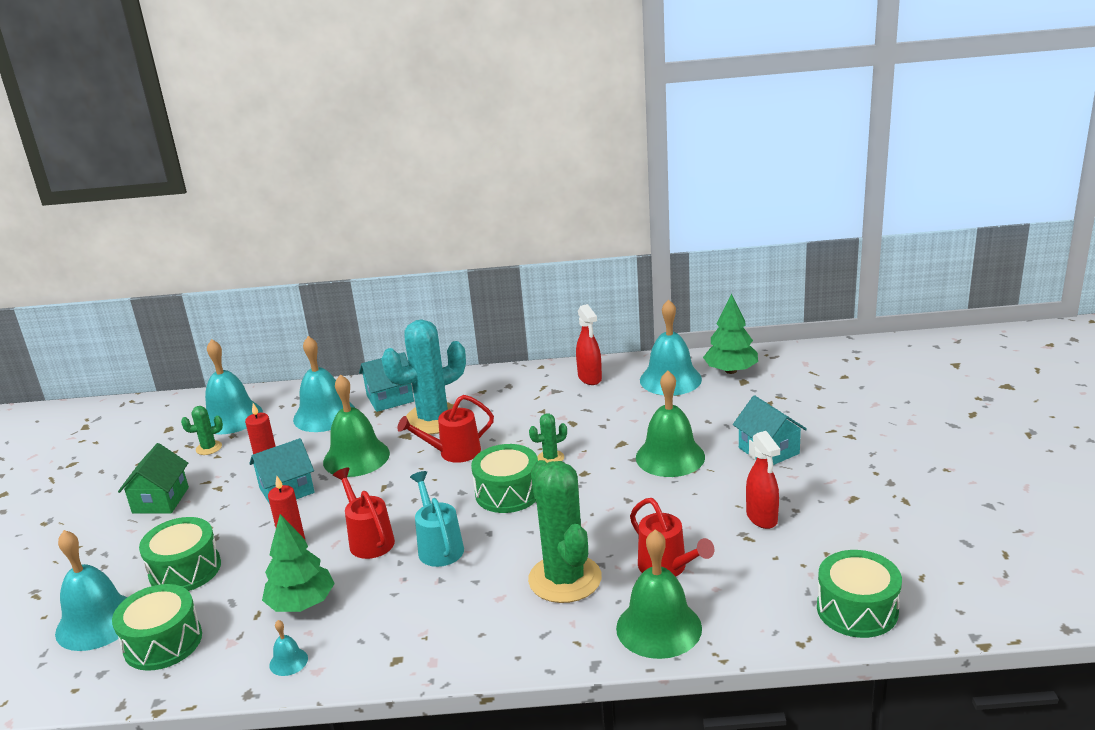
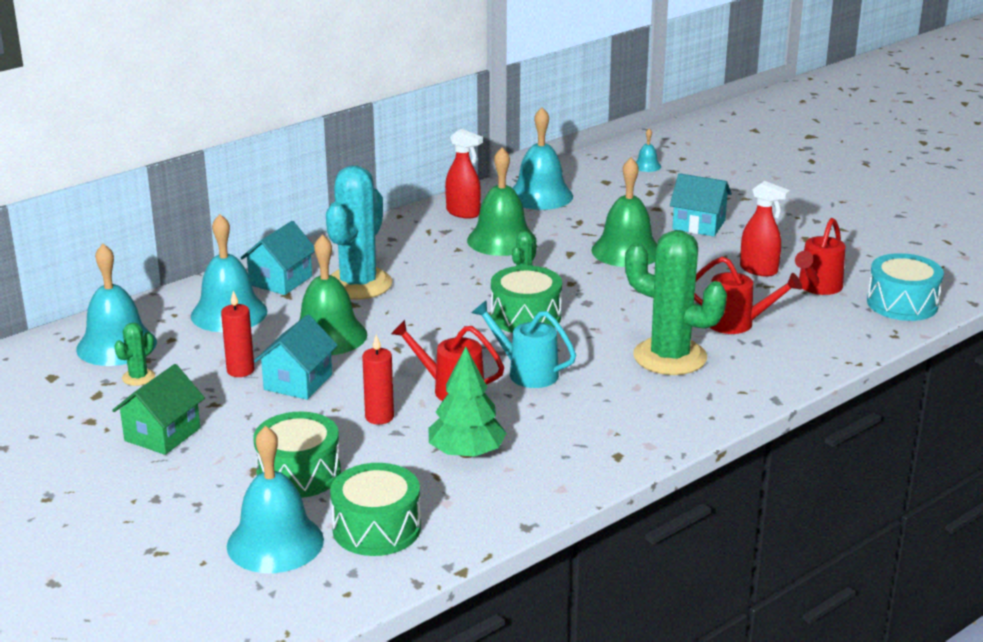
camera: 40 degrees left, 0 degrees up
green house [118,443,189,514] -> green house turned 60 degrees clockwise [112,364,205,455]
turquoise bell [269,620,308,676] -> turquoise bell moved to [636,128,661,172]
red watering can [397,395,494,463] -> red watering can moved to [795,218,845,295]
green bell [616,529,702,659] -> green bell moved to [467,147,536,256]
green tree [703,294,758,374] -> none
green drum [817,550,902,638] -> turquoise drum [867,253,944,321]

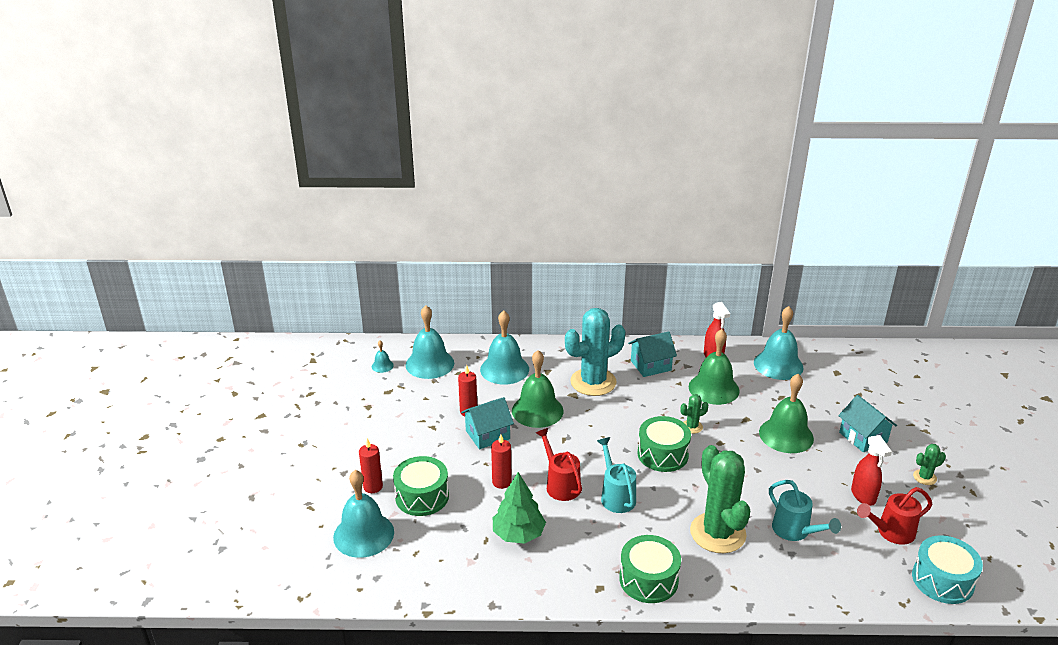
camera: 40 degrees right, 5 degrees up
green house [112,364,205,455] -> none
green cactus [114,323,155,386] -> green cactus moved to [913,444,946,485]
turquoise house [241,221,315,295] -> turquoise house moved to [628,331,677,377]
green drum [330,463,421,556] -> green drum moved to [619,535,681,603]
turquoise bell [636,128,661,172] -> turquoise bell moved to [372,341,394,373]
red watering can [694,257,802,334] -> turquoise watering can [769,480,841,541]
none -> red candle [359,438,383,493]

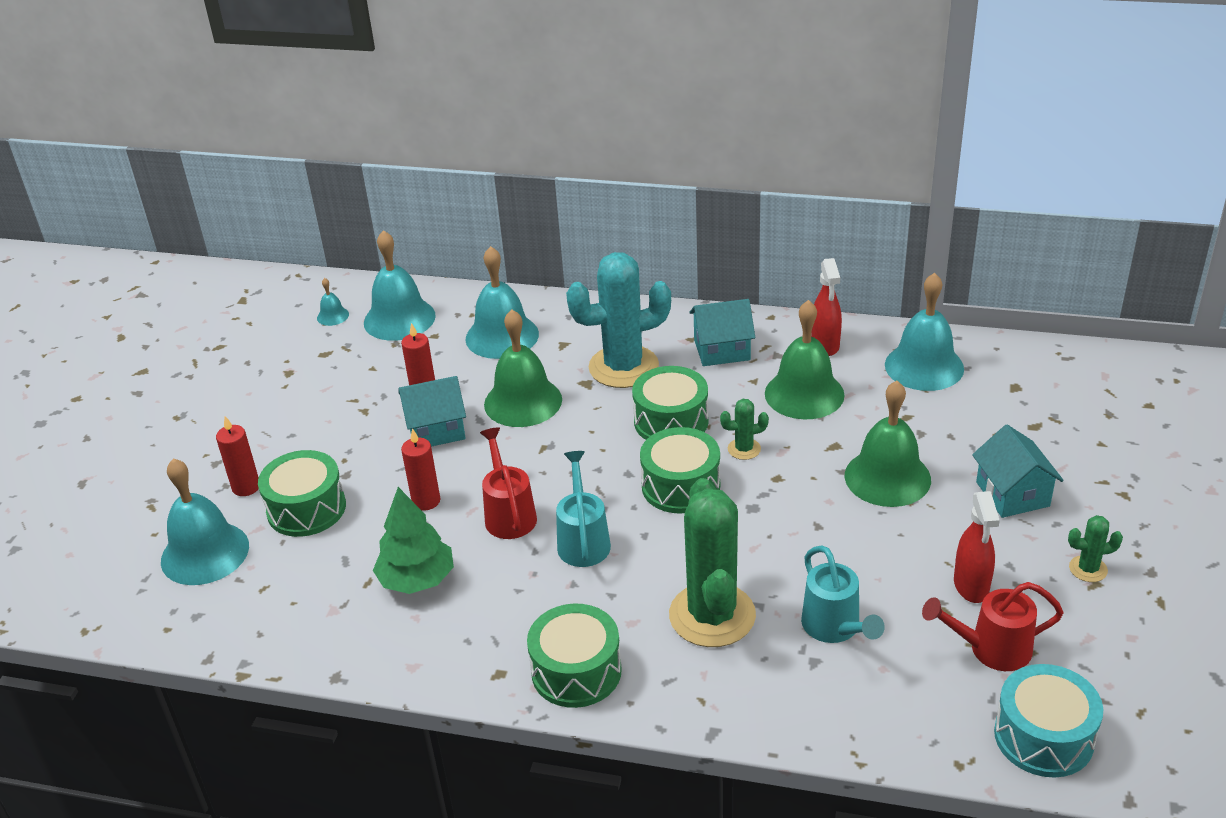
camera: 15 degrees right, 5 degrees up
none -> green drum [632,366,709,440]

